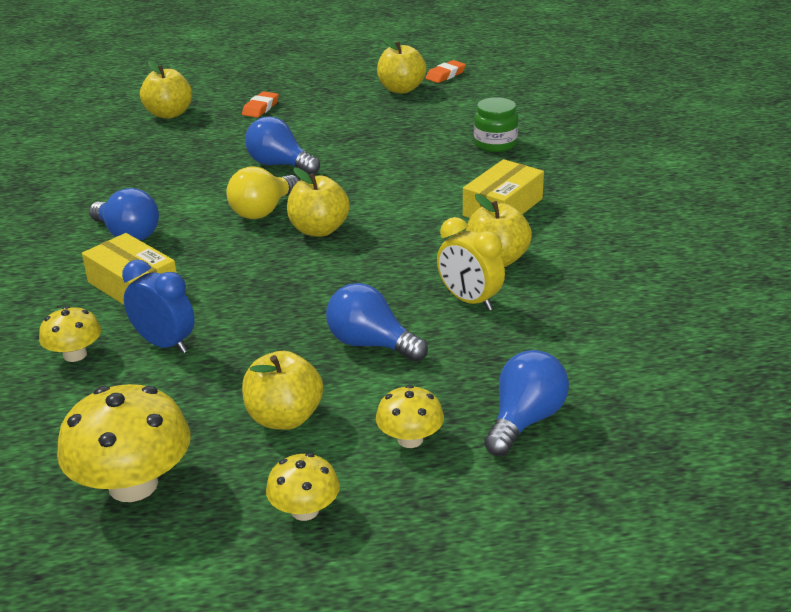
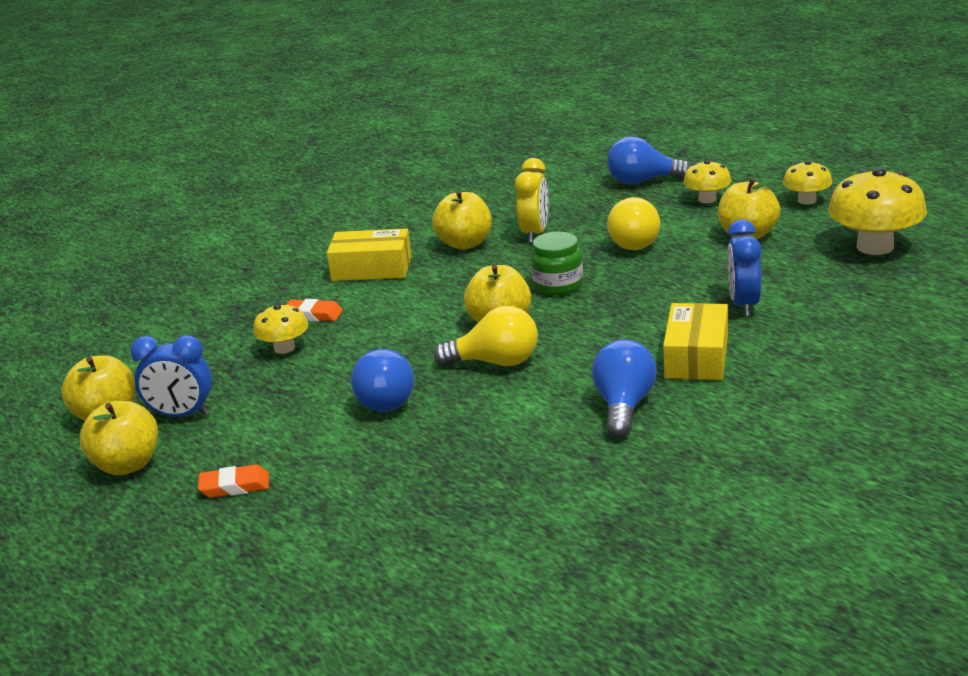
camera: 120 degrees left, 5 degrees down
yellow mushroom [39,306,101,362] -> yellow mushroom moved to [253,303,308,354]
yellow apple [140,60,192,119] -> yellow apple moved to [80,401,158,475]
blue light bulb [326,283,428,362] -> yellow light bulb [607,197,660,250]
orange eraser [426,60,466,83] -> orange eraser moved to [286,299,343,321]
green jar [474,97,518,152] -> green jar moved to [531,232,583,296]
none -> blue clock [130,335,212,417]

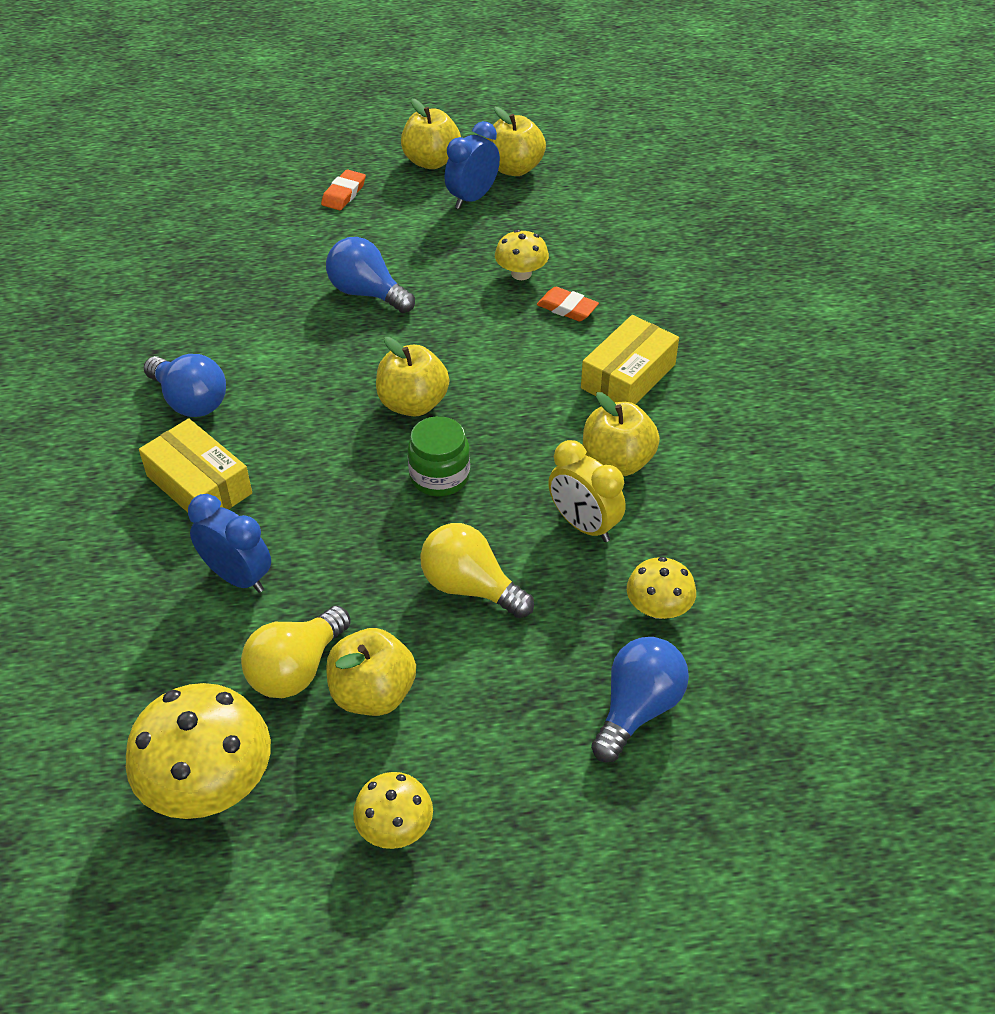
camera: 120 degrees right, 20 degrees up
orange eraser [286,299,343,321] -> orange eraser turned 75 degrees clockwise [537,287,599,321]
yellow light bulb [434,306,538,366] -> yellow light bulb moved to [241,606,351,698]
yellow mushroom [683,160,731,203] -> yellow mushroom moved to [627,557,696,619]

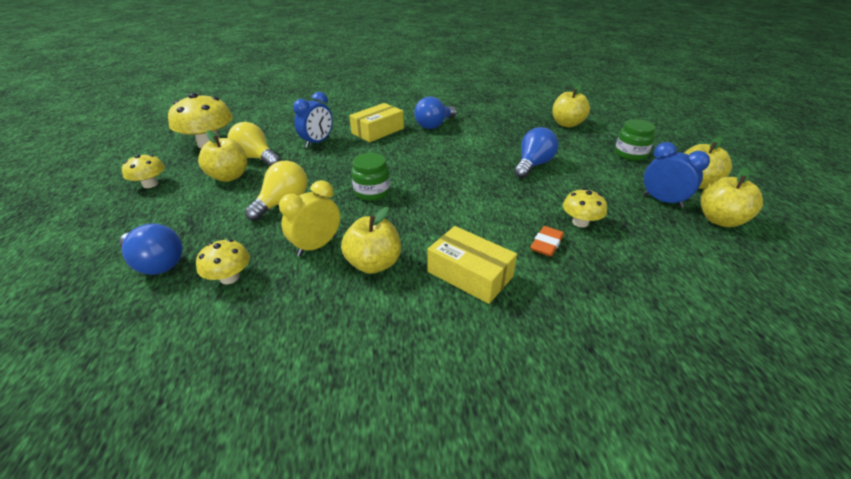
camera: 90 degrees right, 10 degrees down
orange eraser [321,169,366,211] -> green jar [615,119,656,161]
yellow apple [376,337,449,417] -> yellow apple moved to [552,85,590,128]

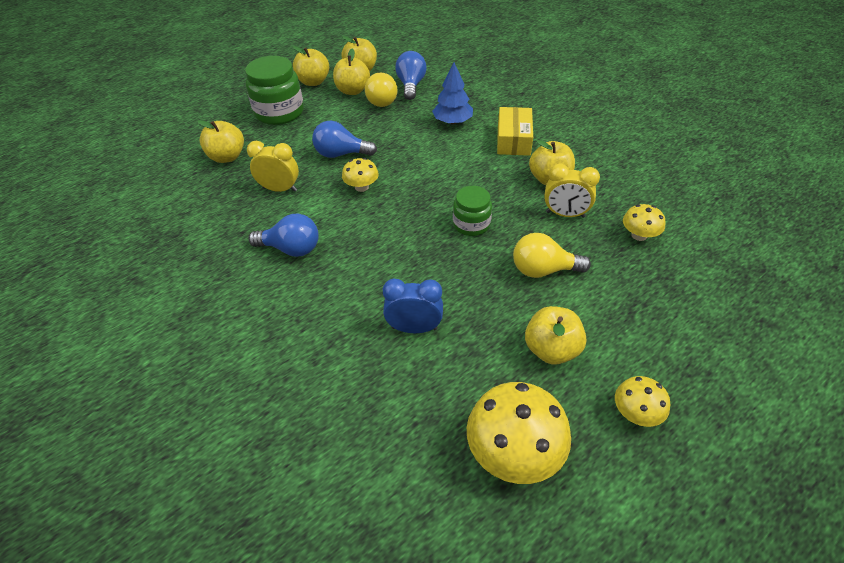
camera: 120 degrees left, 10 degrees up
blue light bulb [119,223,183,275] -> blue light bulb moved to [395,51,427,100]
yellow light bulb [228,122,280,166] -> yellow light bulb moved to [365,73,398,107]
yellow box [349,103,404,142] -> none
orange eraser [530,226,564,257] -> blue tree [432,62,473,124]
yellow mushroom [563,188,607,228] -> yellow mushroom moved to [342,158,379,192]
green jar [615,119,656,161] -> green jar [245,56,304,125], size x1.66
blue clock [643,142,710,208] -> yellow apple [333,49,370,95]
none -> yellow clock [247,141,299,192]

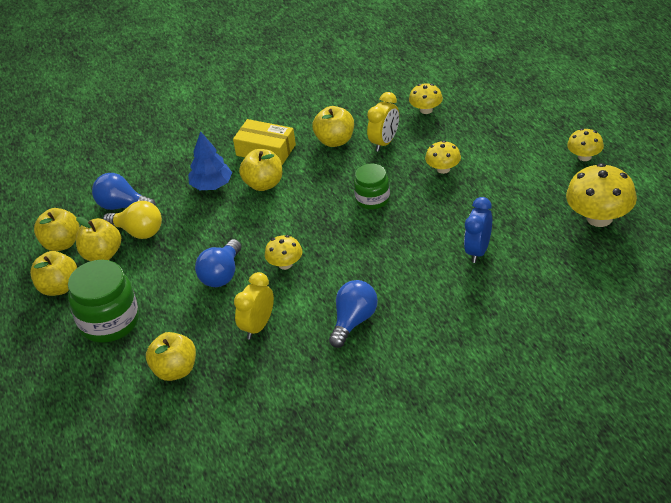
camera: 70 degrees left, 5 degrees down
yellow light bulb [513,233,591,278] -> yellow mushroom [425,141,461,174]
yellow apple [525,306,586,364] -> yellow apple moved to [239,149,282,191]

